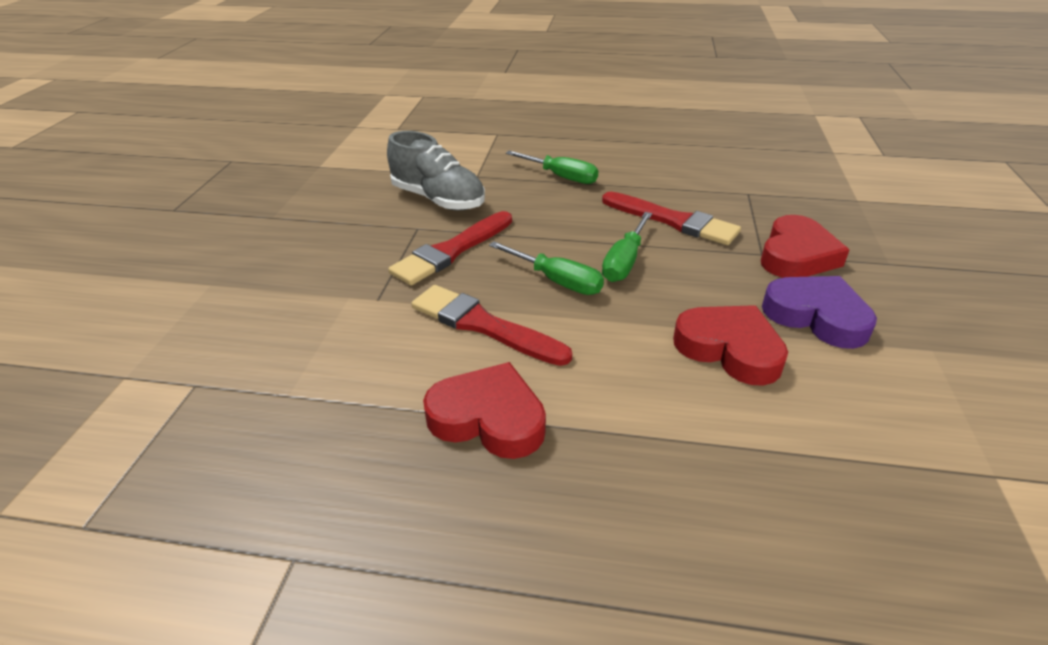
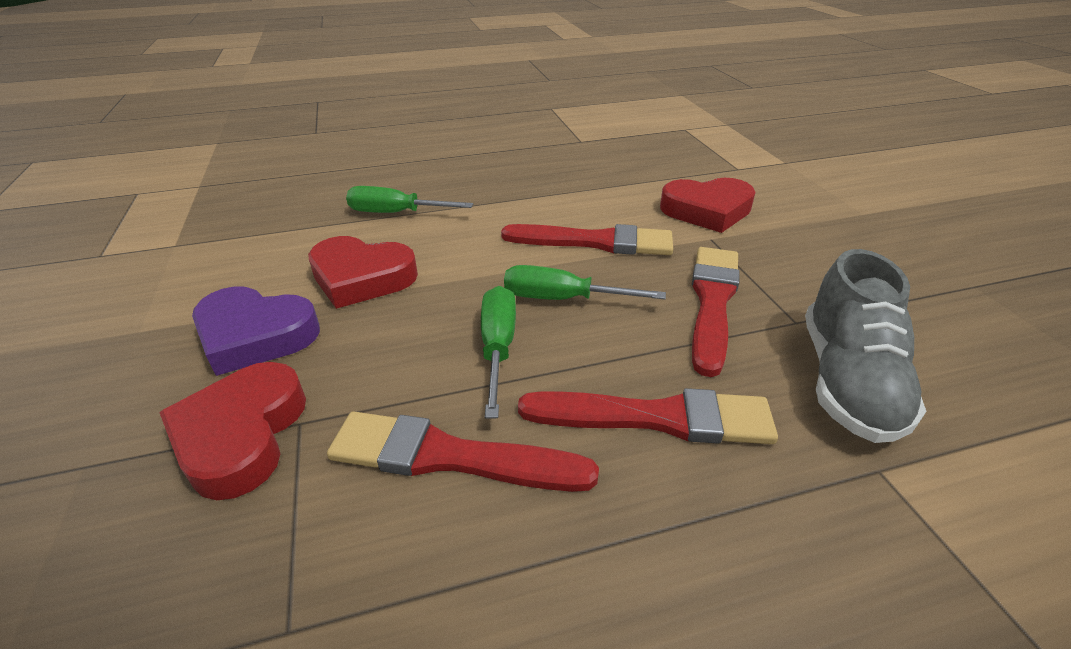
camera: 155 degrees right, 0 degrees up
grey shoe [387,131,485,211] -> grey shoe turned 90 degrees counterclockwise [805,249,926,443]
red heart [423,362,546,459] -> red heart moved to [660,178,756,233]
green screwdriver [506,151,598,184] -> green screwdriver moved to [346,186,473,213]
none -> red brush [518,388,778,444]

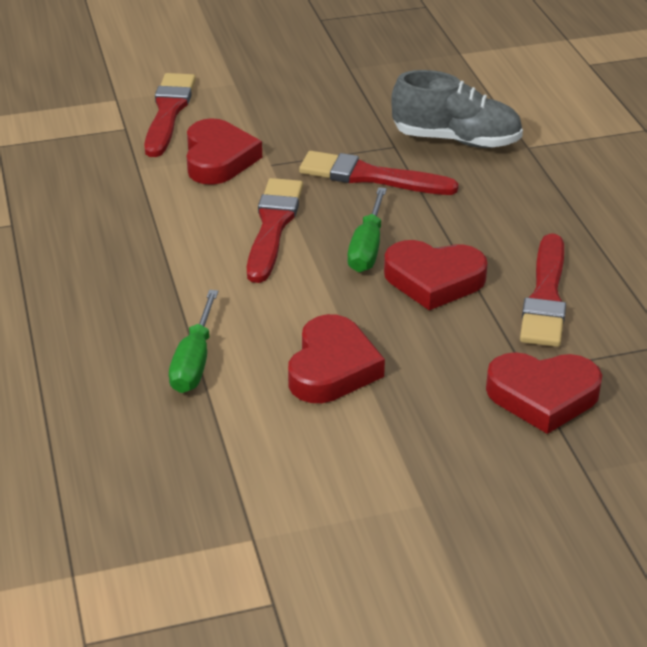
camera: 90 degrees left, 0 degrees up
purple heart [192,287,320,376] -> none
green screwdriver [481,286,516,419] -> red heart [384,240,488,310]
red brush [518,388,778,444] -> red brush moved to [144,73,196,157]

